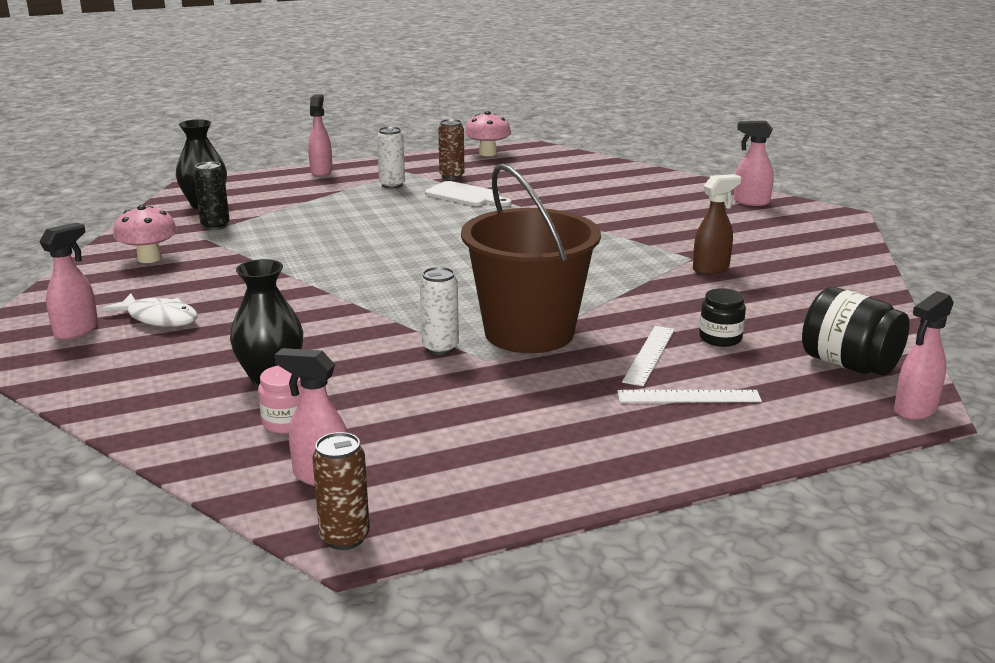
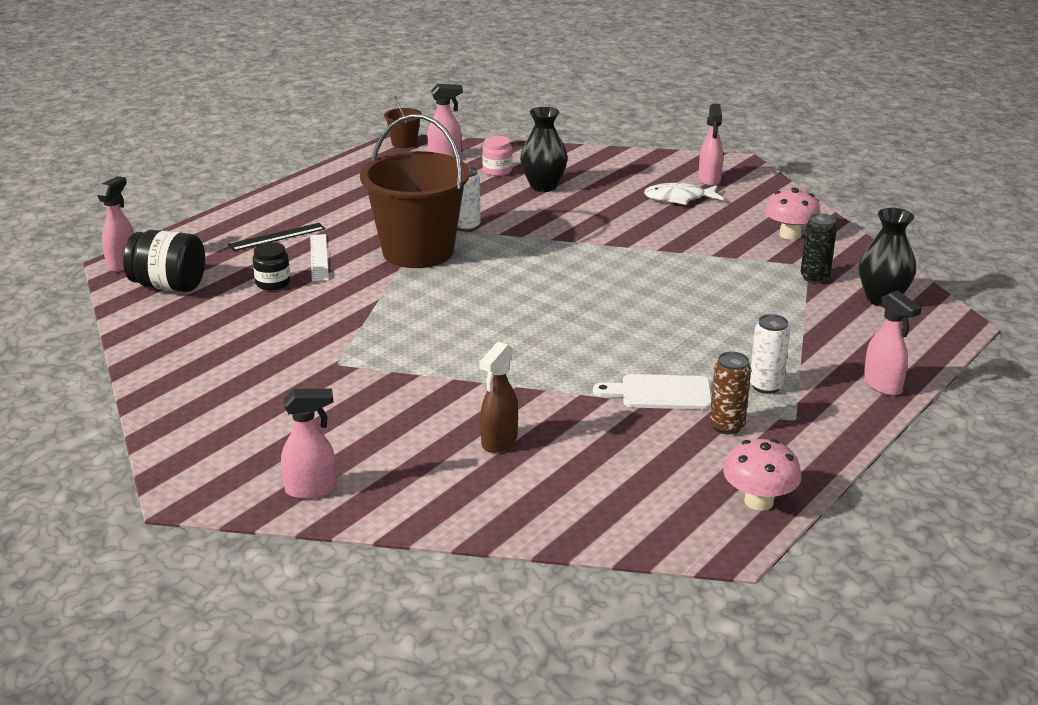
camera: 150 degrees right, 5 degrees up
brown can [312,432,370,550] -> brown bucket [384,96,422,148]
white ruler [617,390,762,403] -> black ruler [228,223,325,251]
brown spray bottle [693,174,741,275] -> brown spray bottle moved to [479,342,518,453]

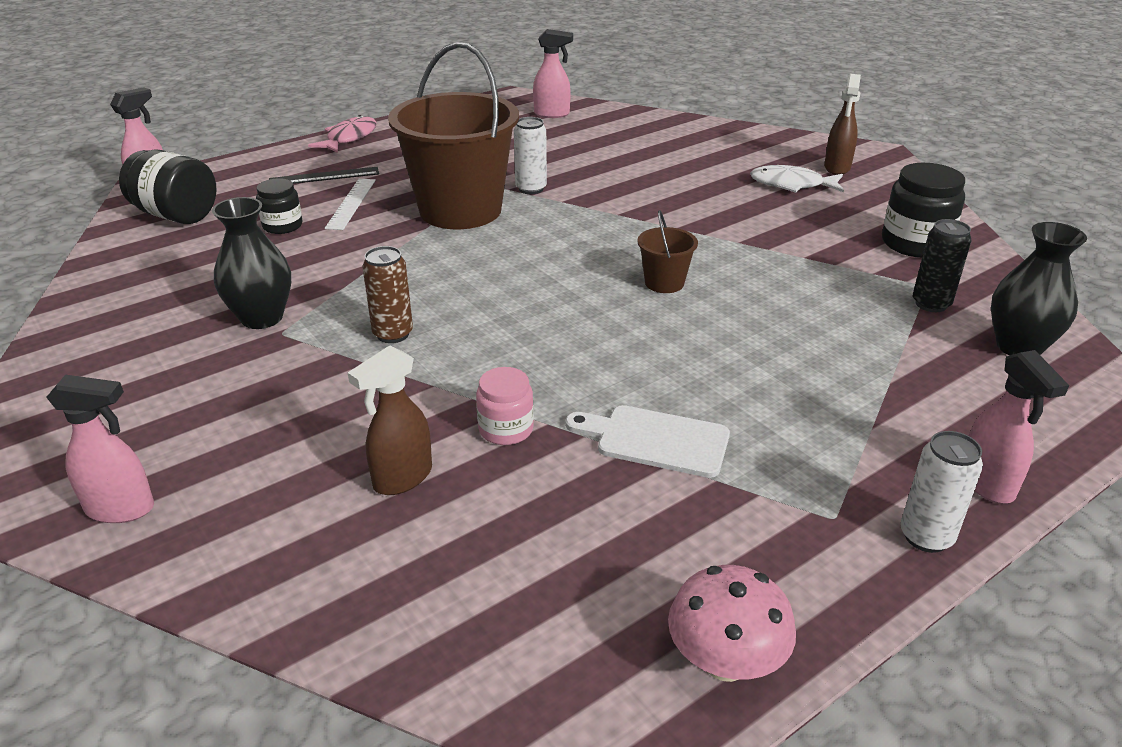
camera: 15 degrees right, 5 degrees up
brown bucket [384,96,422,148] -> brown bucket moved to [637,210,698,293]
pink jar [482,136,512,176] -> pink jar moved to [476,367,534,445]
black vase [520,107,568,192] -> black vase moved to [212,197,291,329]
pink spray bottle [699,104,723,186] -> brown spray bottle [824,74,861,175]
brown can [710,351,751,434] -> brown can moved to [362,246,413,343]
white can [750,314,790,394] -> white can moved to [900,431,983,553]
pink mushroom [765,187,821,240] -> black jar [882,163,965,258]
none -> pink fish [308,115,377,153]

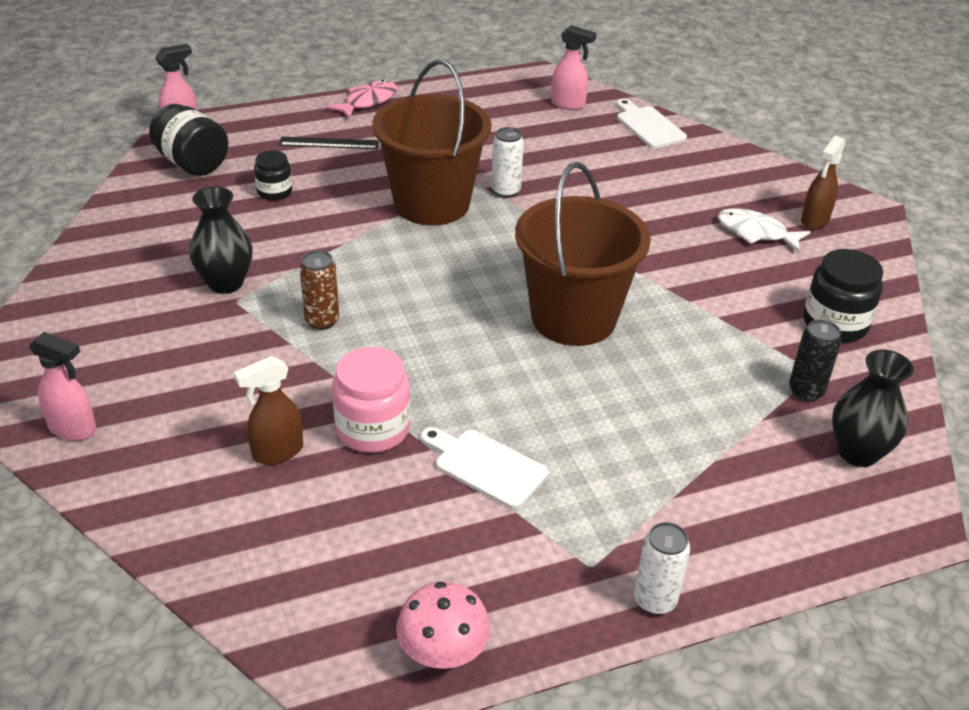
camera: 15 degrees right, 5 degrees up
white ruler [325,179,376,230] -> none
pink jar [476,367,534,445] -> pink jar [332,347,410,453], size x1.64
brown bucket [637,210,698,293] -> brown bucket [515,162,651,346], size x2.39
pink spray bottle [969,350,1069,504] -> none
none -> white cutting board [617,99,687,148]

